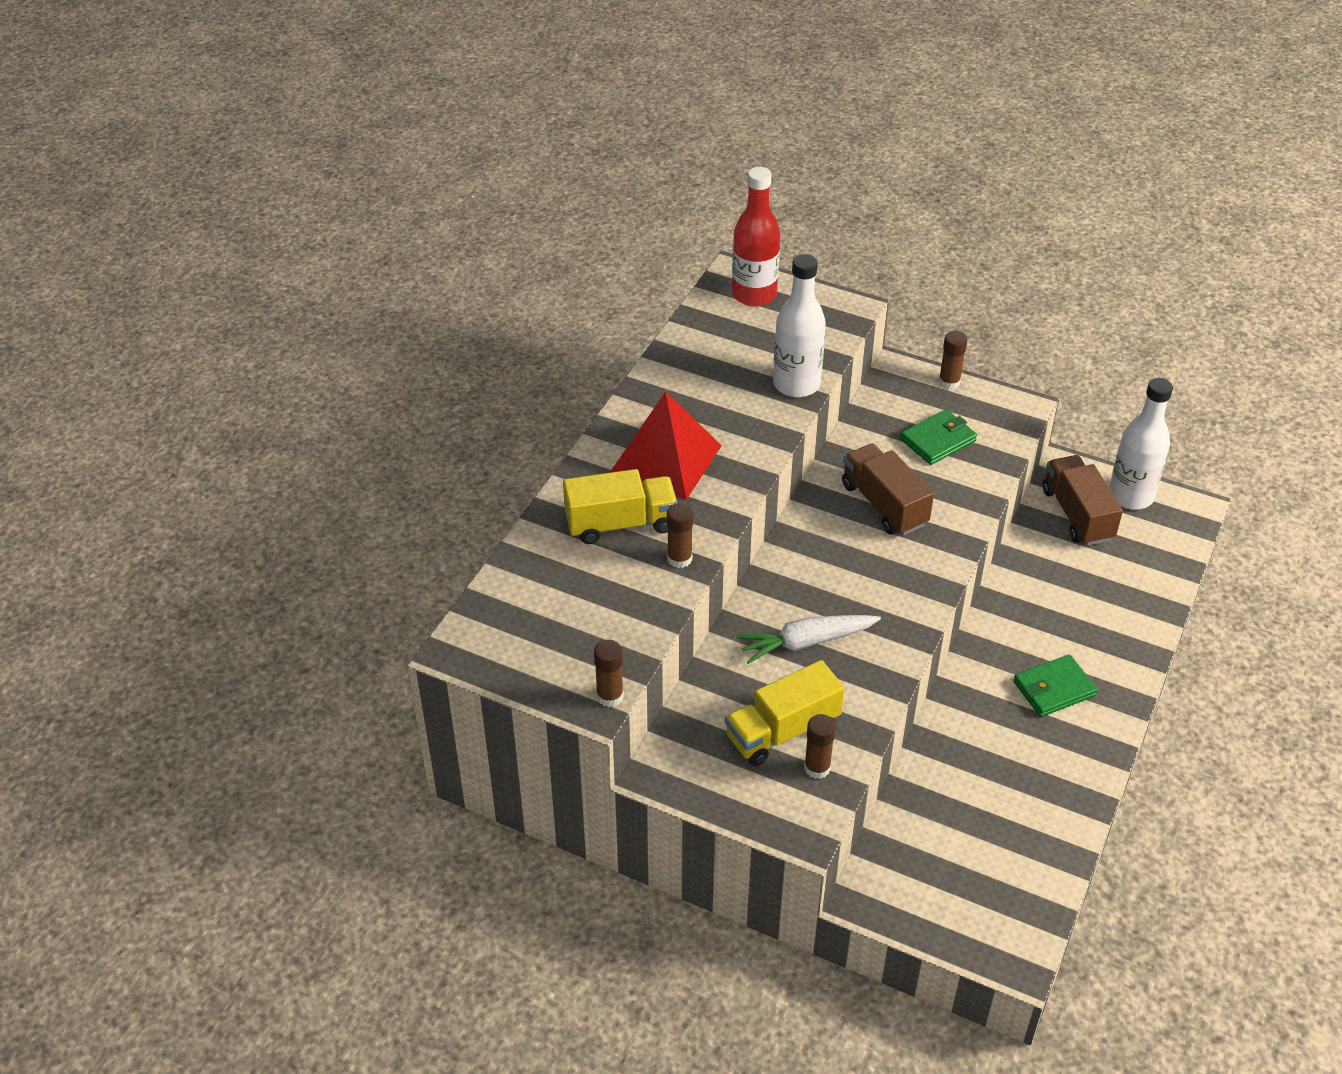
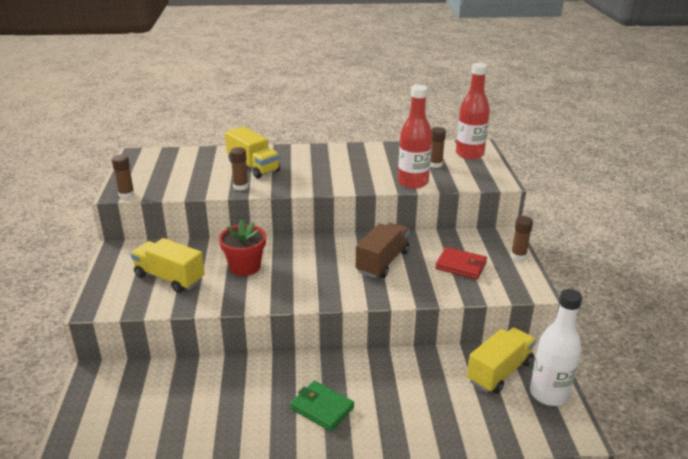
camera: 60 degrees right, 15 degrees down
red pyramid [610,391,722,500] -> none
white carrot [736,615,881,664] -> red flower pot [219,219,266,276]
white bottle [773,254,826,397] -> red bottle [398,85,432,189]
brown glue stick [804,714,836,779] -> brown glue stick moved to [430,127,446,168]
green wallet [900,409,977,465] -> red wallet [435,247,487,279]
brown truck [1042,455,1123,546] -> yellow truck [467,327,536,394]

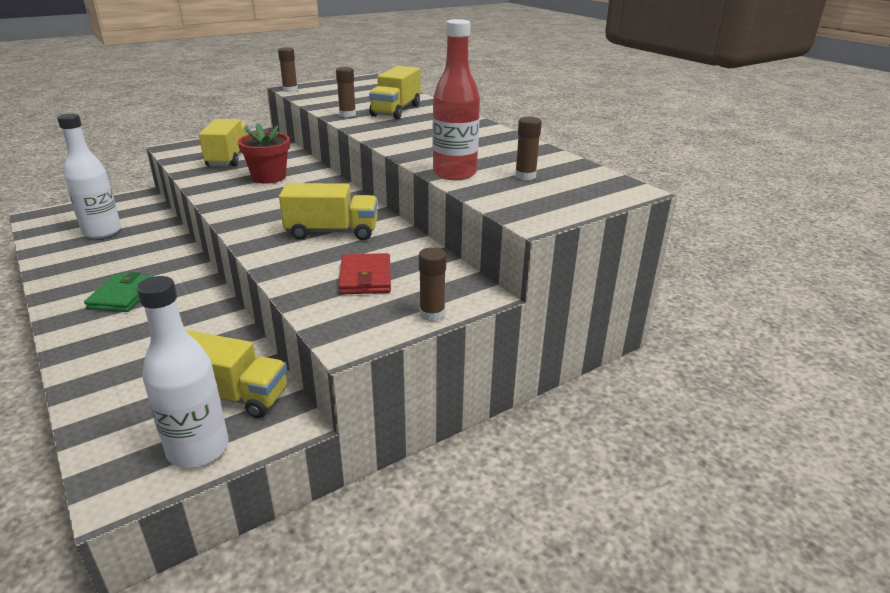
camera: 60 degrees right, 0 degrees up
brown truck [356,223,410,278] -> yellow truck [279,183,378,240]
red bottle [456,63,490,160] -> none
none -> white bottle [57,113,121,239]

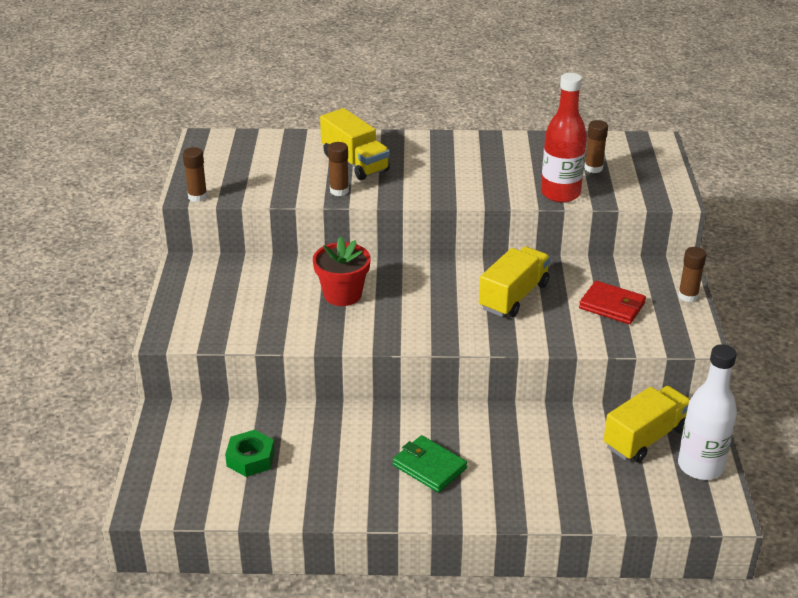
camera: 55 degrees left, 5 degrees up
white bottle [57,113,121,239] -> green nut [225,430,275,477]
yellow truck [199,119,248,166] -> none

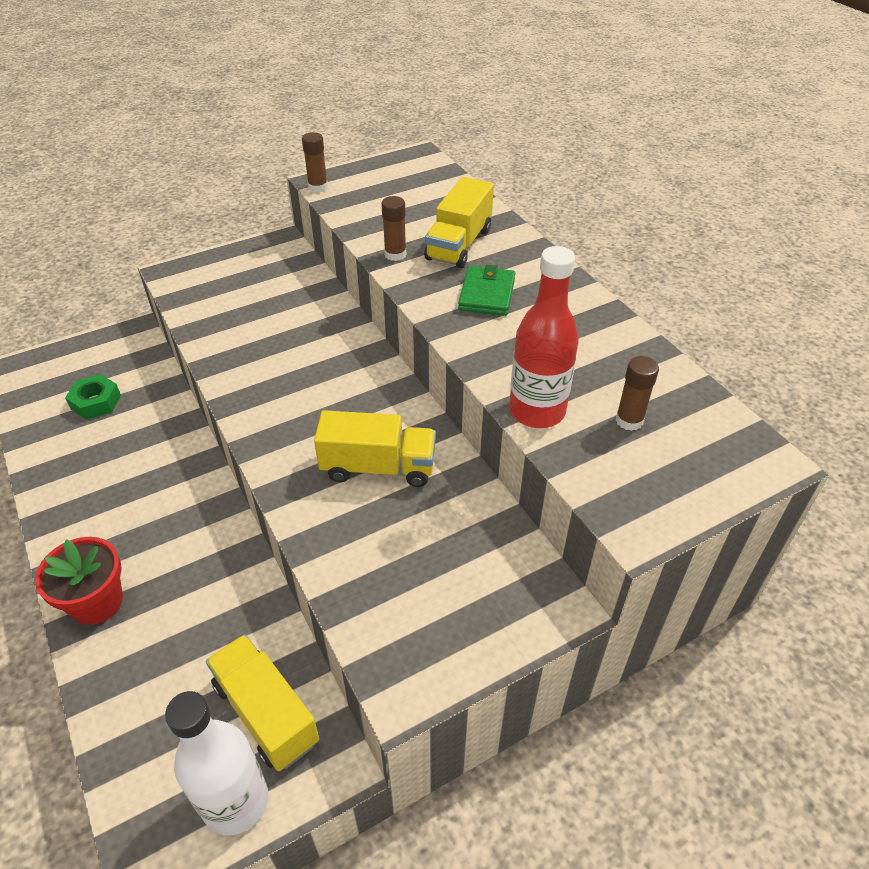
camera: 60 degrees right, 10 degrees up
red flower pot [313,237,371,306] -> red flower pot moved to [35,537,123,625]
green wallet [393,435,467,493] -> green wallet moved to [458,265,515,316]
red wallet [579,281,646,324] -> none
yellow truck [604,386,690,462] -> yellow truck turned 150 degrees counterclockwise [206,634,320,771]
brown glue stick [678,247,706,302] -> none

